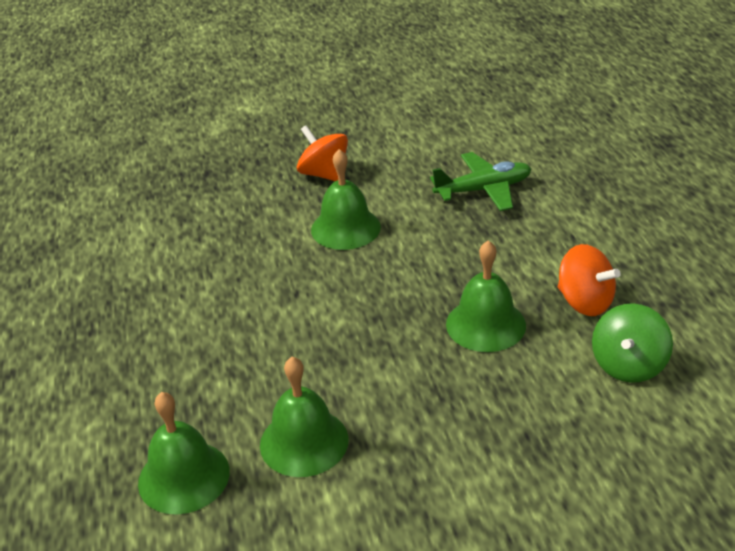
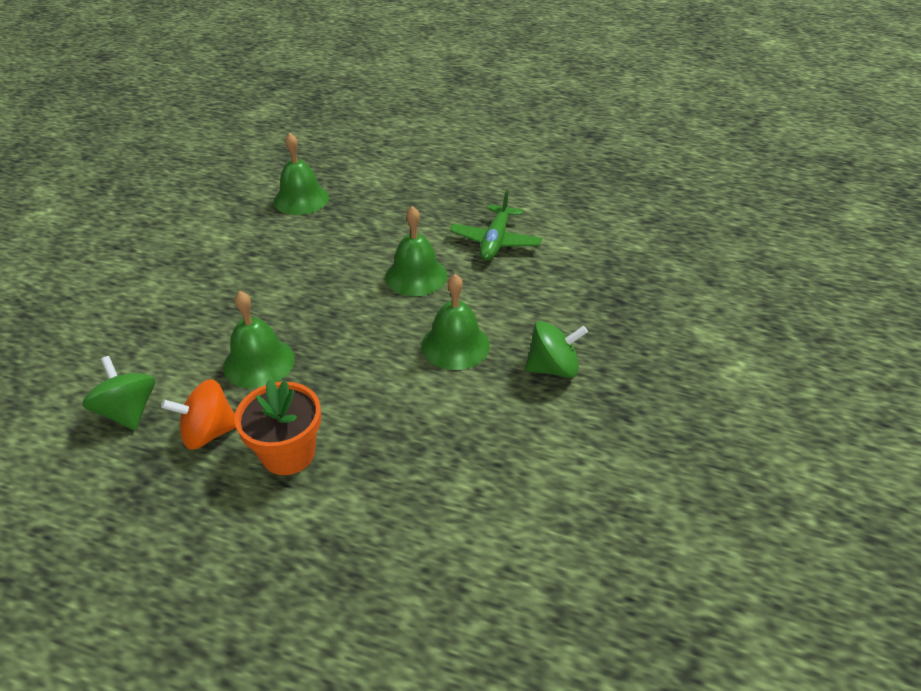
camera: 120 degrees right, 5 degrees up
green bell [260,356,349,477] -> green bell moved to [385,206,447,296]
orange spinning top [297,125,348,181] -> green spinning top [525,321,588,378]
green plane [430,152,531,211] -> green plane moved to [449,189,542,261]
none -> orange flower pot [234,380,321,475]

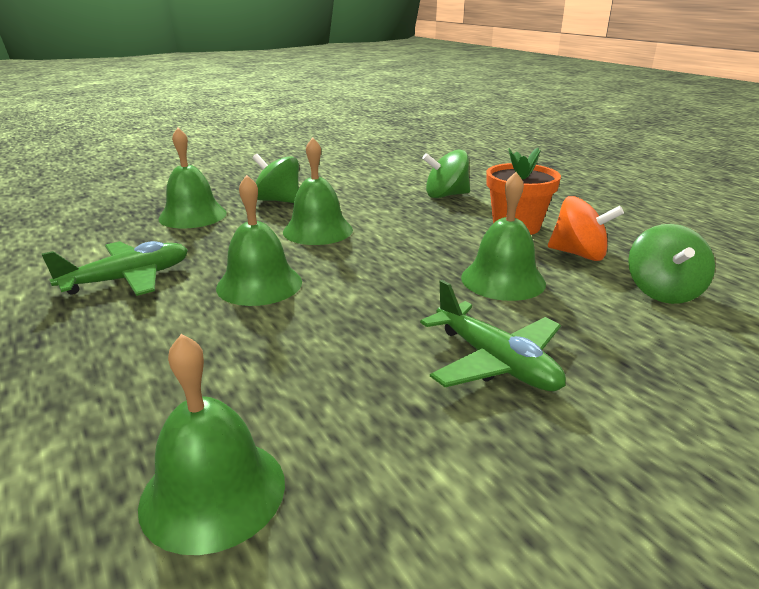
camera: 140 degrees left, 15 degrees down
none -> green bell [158,128,227,228]
none -> green plane [420,280,566,391]
none -> green spinning top [422,150,470,198]

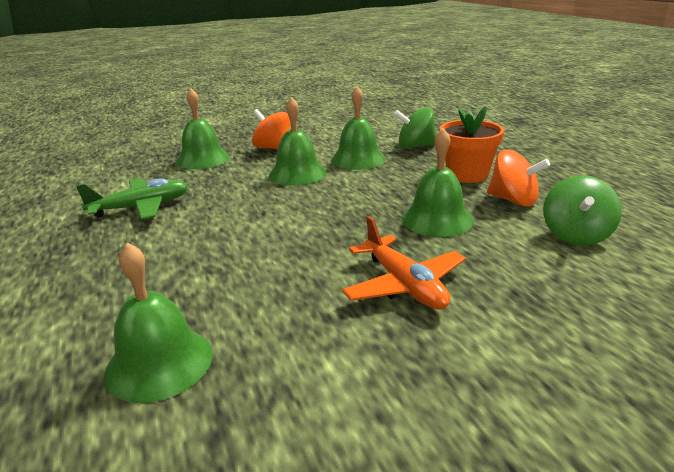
camera: 10 degrees right, 0 degrees up
green bell [216,175,302,306] -> green bell moved to [331,86,386,170]
green spinning top [252,154,299,203] -> orange spinning top [252,109,291,149]
green plane [420,280,566,391] -> orange plane [342,216,466,310]

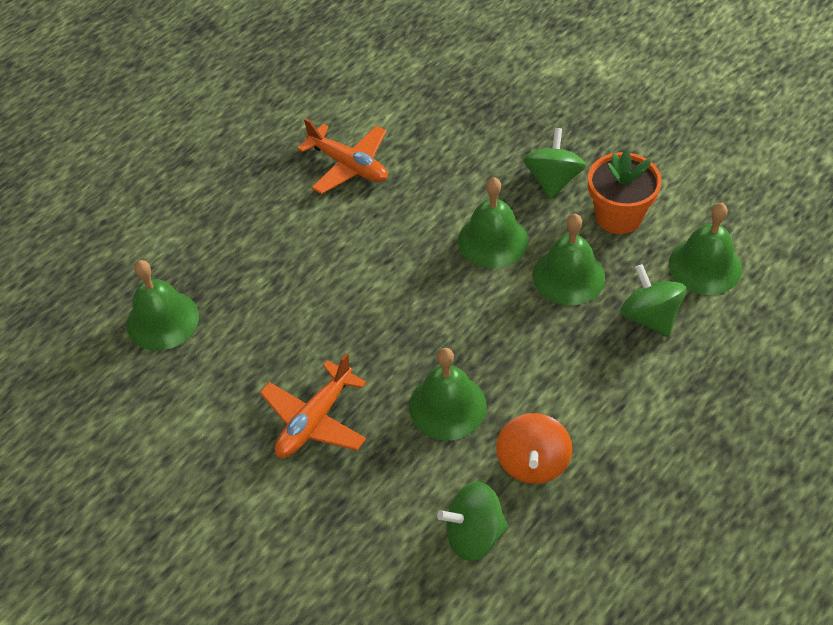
camera: 65 degrees right, 25 degrees up
green plane [76,178,188,220] -> orange plane [297,118,388,194]
green bell [176,89,230,169] -> green bell moved to [669,203,742,295]
orange spinning top [252,109,291,149] -> green spinning top [523,128,586,199]
orange flower pot [440,106,504,183] -> orange flower pot moved to [588,150,662,234]

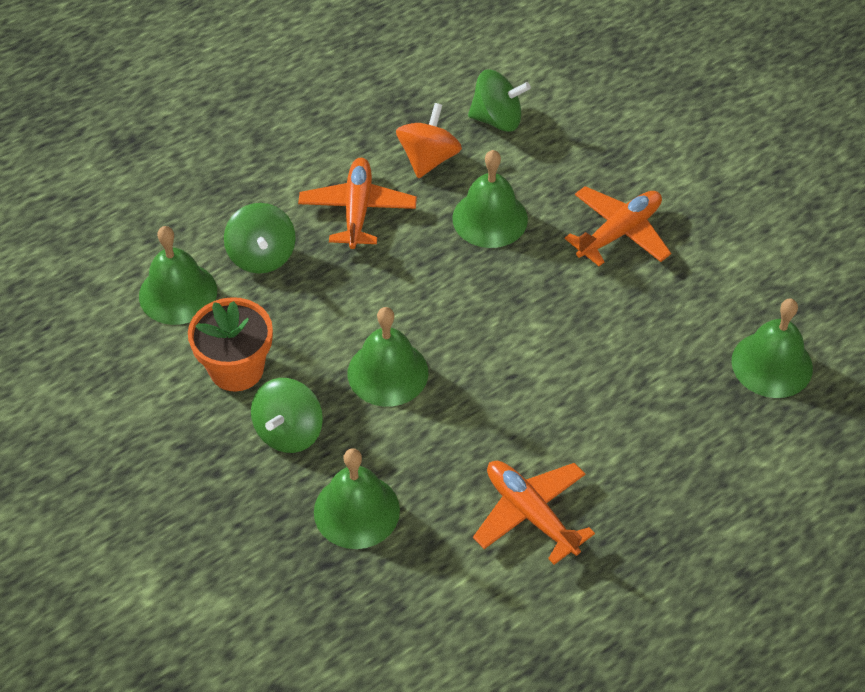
camera: 170 degrees left, 0 degrees up
green bell [533,214,605,305] -> green bell moved to [314,448,400,549]
none -> orange plane [298,158,417,249]

